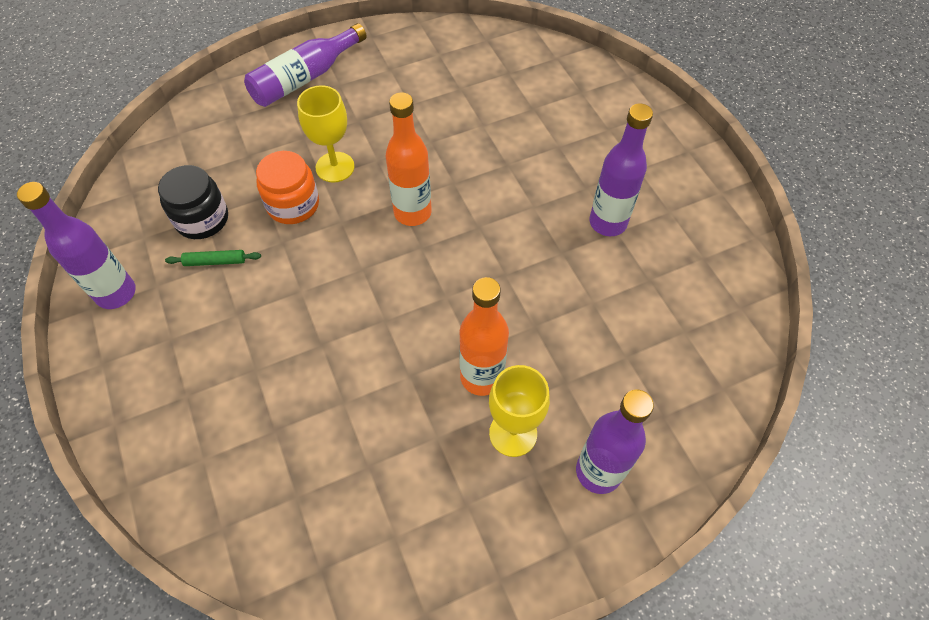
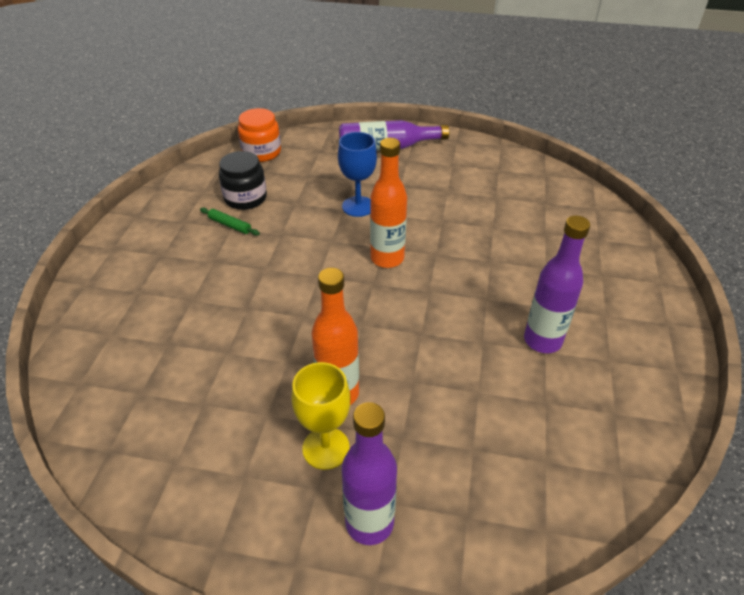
camera: 35 degrees right, 15 degrees down
purple bottle [17,182,136,309] -> none
orange jar [256,151,319,224] -> orange jar moved to [238,108,281,162]
yellow goblet [297,85,354,182] -> blue goblet [338,132,377,217]

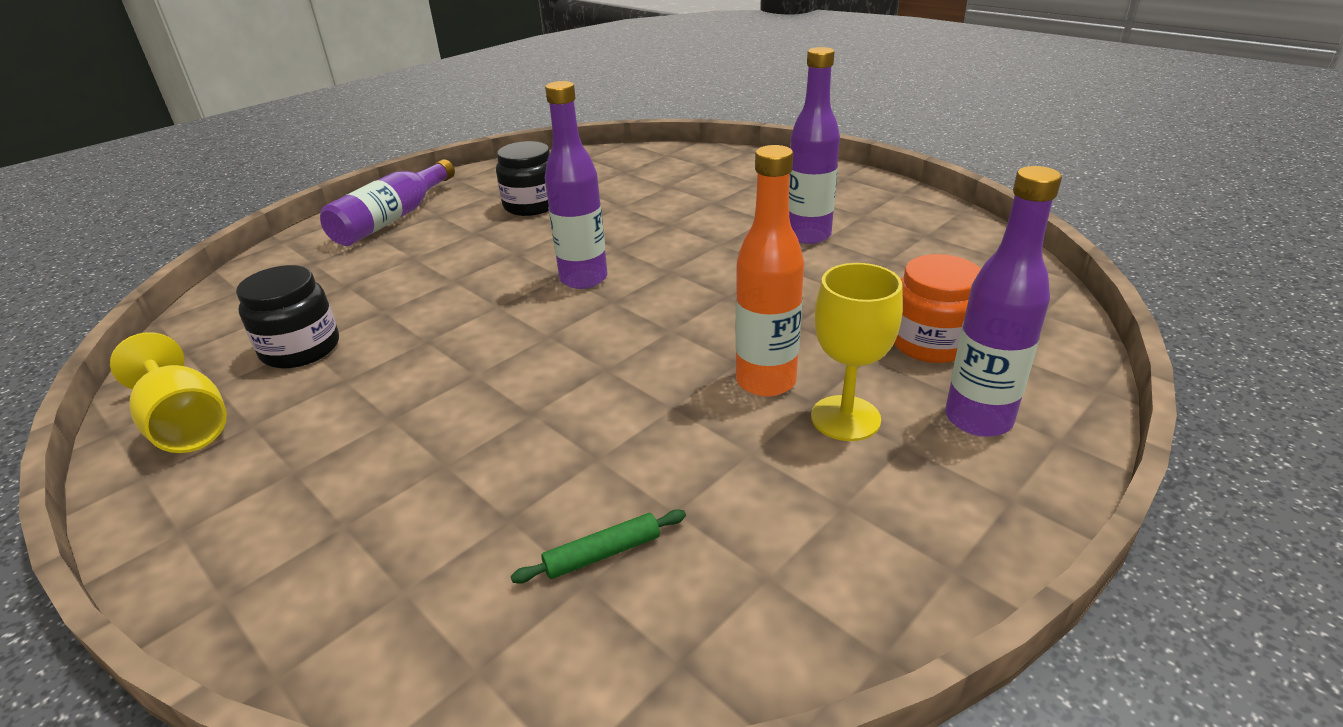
camera: 55 degrees left, 10 degrees down
green rolling pin [200,208,260,235] -> green rolling pin moved to [511,509,686,584]
orange jar [238,108,281,162] -> orange jar moved to [894,254,981,363]
blue goblet [338,132,377,217] -> none
orange bottle [370,138,407,268] -> purple bottle [545,81,608,289]
none -> yellow goblet [110,332,227,453]
none -> black jar [496,141,550,216]

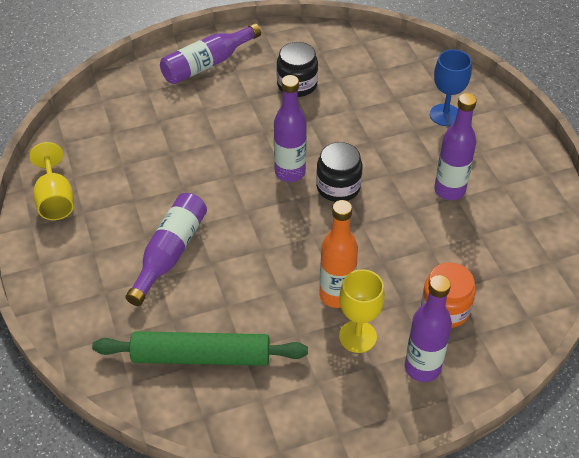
camera: 25 degrees right, 15 degrees up
black jar [236,265,339,368] -> black jar moved to [316,142,363,202]
green rolling pin [511,509,686,584] -> green rolling pin [92,331,308,366], size x2.49
none -> purple bottle [126,193,207,306]
none -> blue goblet [430,49,472,126]

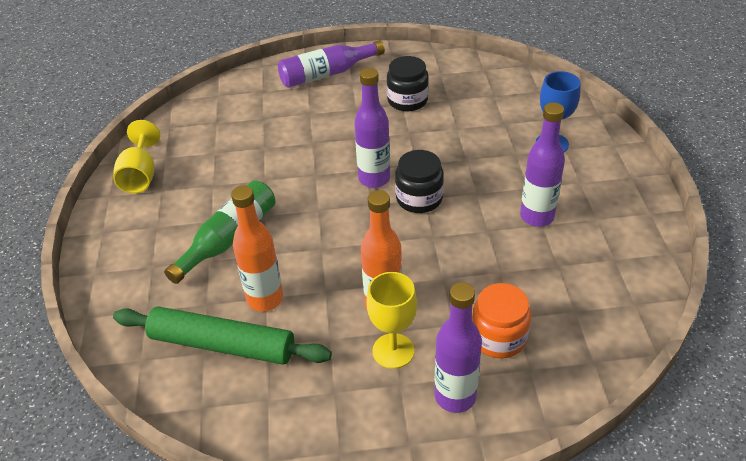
camera: 15 degrees right, 5 degrees down
purple bottle [126,193,207,306] -> green bottle [164,180,275,284]
none -> orange bottle [231,185,283,312]

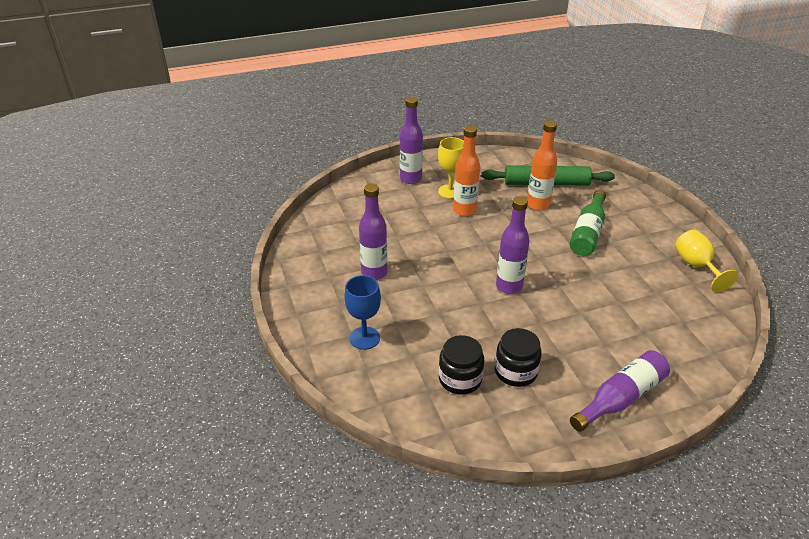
camera: 165 degrees right, 5 degrees down
black jar [395,150,444,213] -> black jar moved to [439,335,484,395]
orange jar [472,283,531,358] -> none

